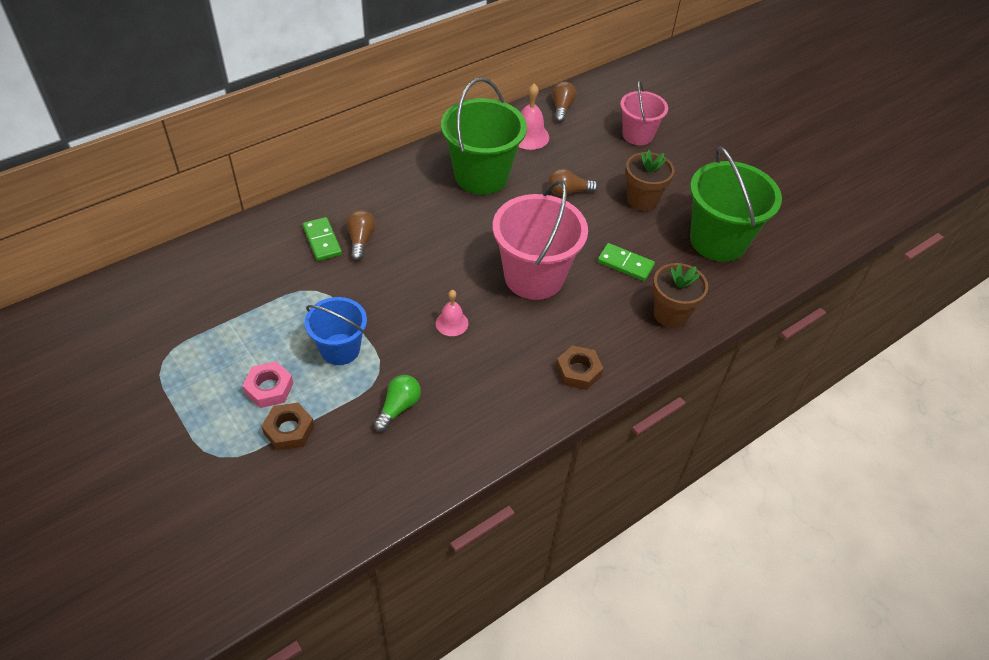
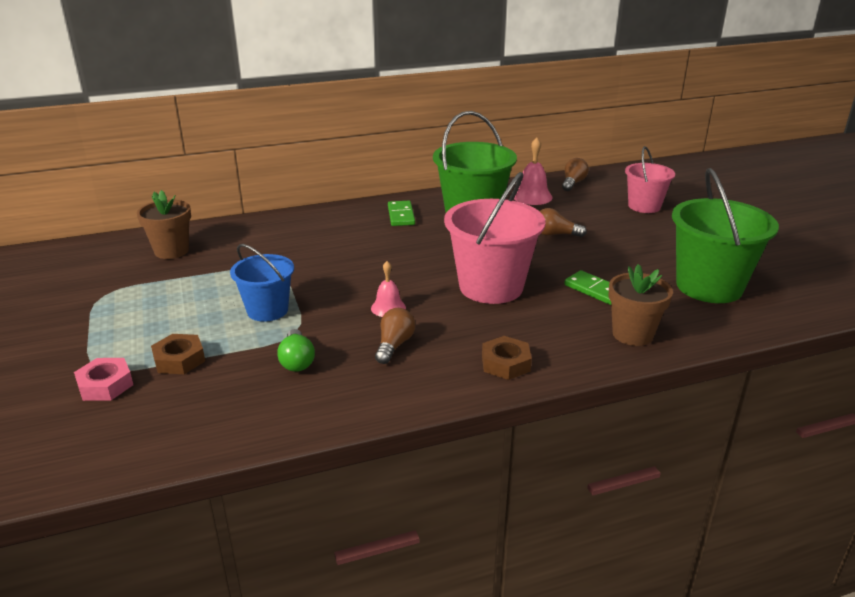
camera: 20 degrees right, 20 degrees down
pink nut [242,362,294,408] -> pink nut moved to [74,358,133,401]
green domino [303,217,342,261] -> green domino moved to [388,201,415,226]
brown light bulb [347,210,376,261] -> brown light bulb moved to [375,308,415,364]
green light bulb [373,375,421,432] -> green light bulb turned 120 degrees clockwise [277,329,315,372]
brown flower pot [625,150,674,211] -> brown flower pot moved to [137,190,191,259]

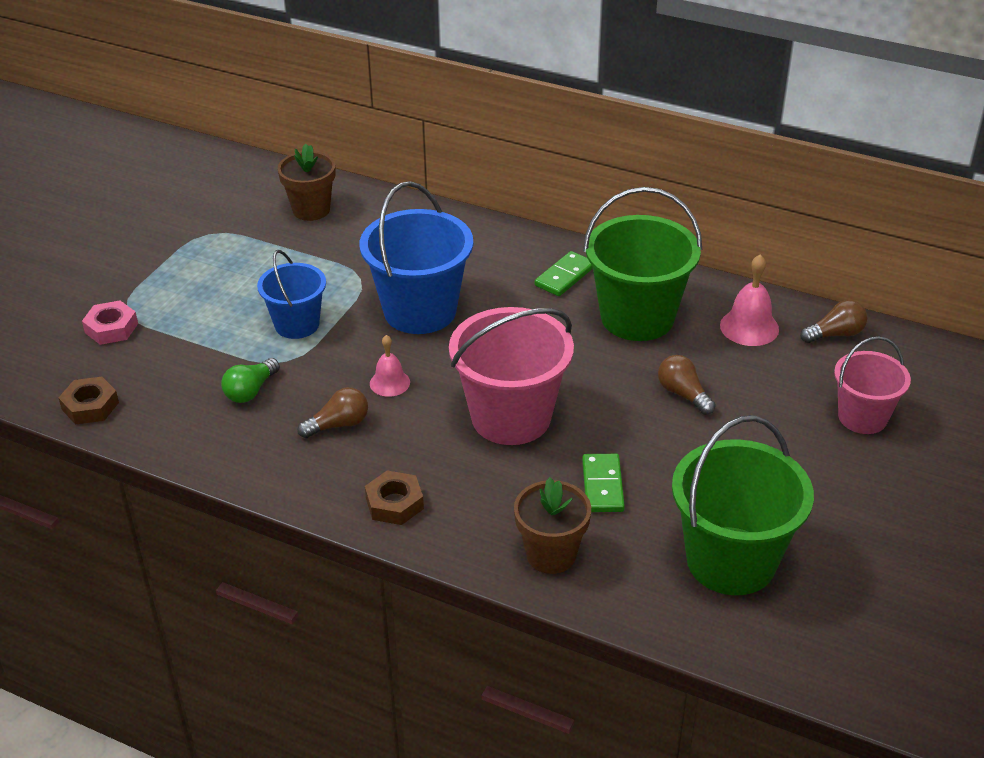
camera: 45 degrees right, 10 degrees up
brown nut [151,334,205,374] -> brown nut moved to [59,377,119,425]
none -> blue bucket [360,181,473,334]

